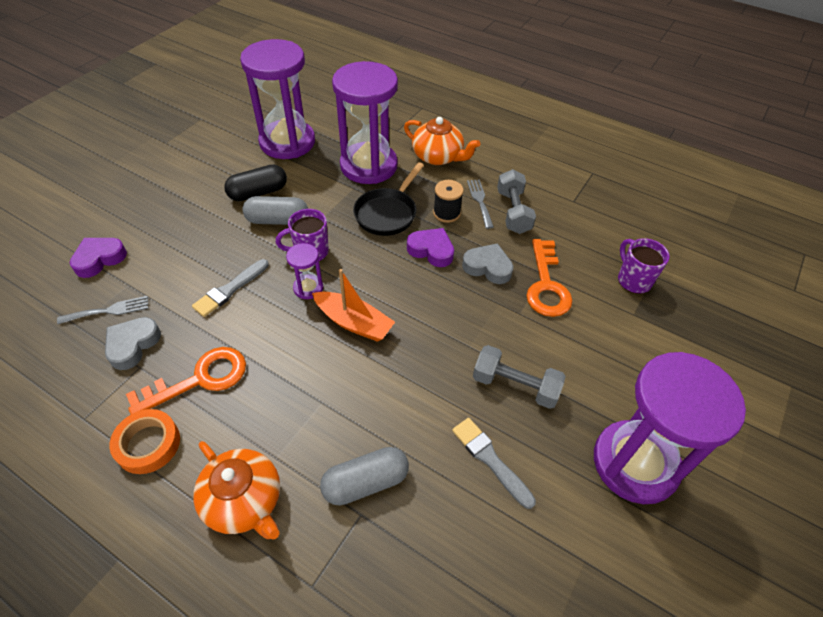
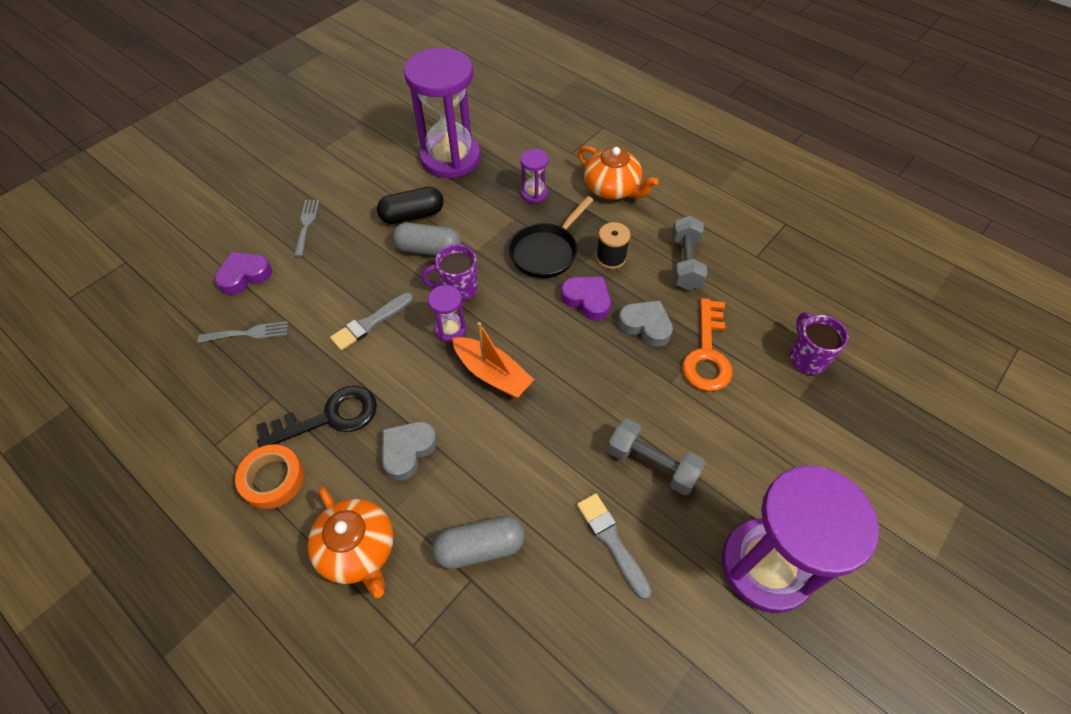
camera: 10 degrees right, 5 degrees up
grey heart [105,317,161,370] -> grey heart moved to [382,422,437,481]
orange key [126,347,246,414] -> black key [256,386,377,447]
purple hourglass [332,61,398,184] -> purple hourglass [520,149,549,203], size x0.43
grey fork [467,179,494,229] -> grey fork moved to [294,200,319,257]

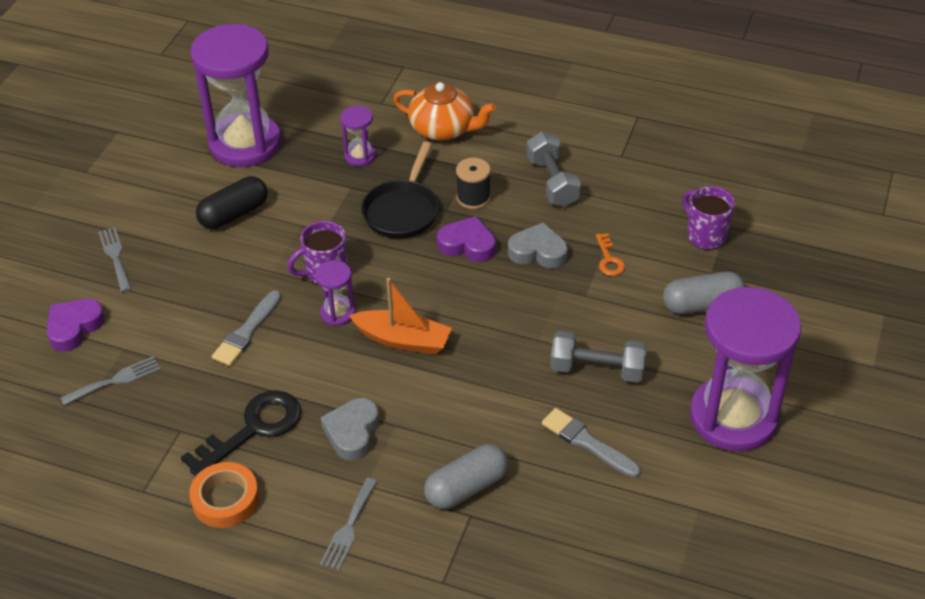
camera: 20 degrees left, 10 degrees down
orange teapot [308,487,393,598] -> grey fork [320,478,378,571]
grey capsule [392,223,461,256] -> grey capsule moved to [663,272,745,314]
orange key [682,298,733,391] -> orange key [596,233,625,276], size x0.50

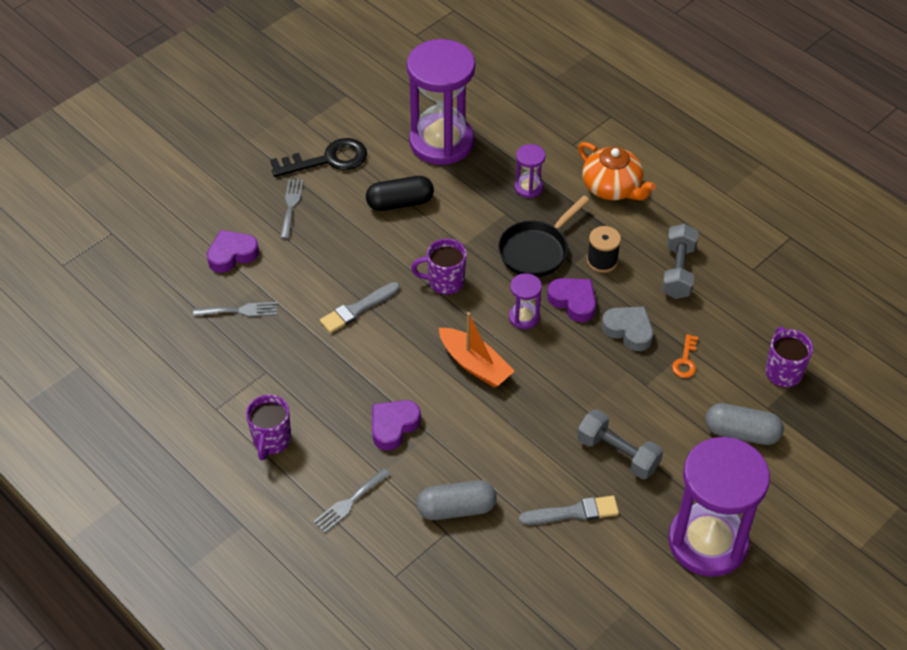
camera: 25 degrees right, 5 degrees up
black key [181,390,301,477] -> black key moved to [270,138,367,177]
orange tape [189,462,259,528] -> purple mug [246,395,291,460]
purple hourglass [315,260,355,326] -> purple hourglass moved to [509,273,542,329]
grey heart [320,398,379,461] -> purple heart [372,400,421,451]
grey brush [542,408,641,478] -> grey brush turned 105 degrees clockwise [519,496,619,525]

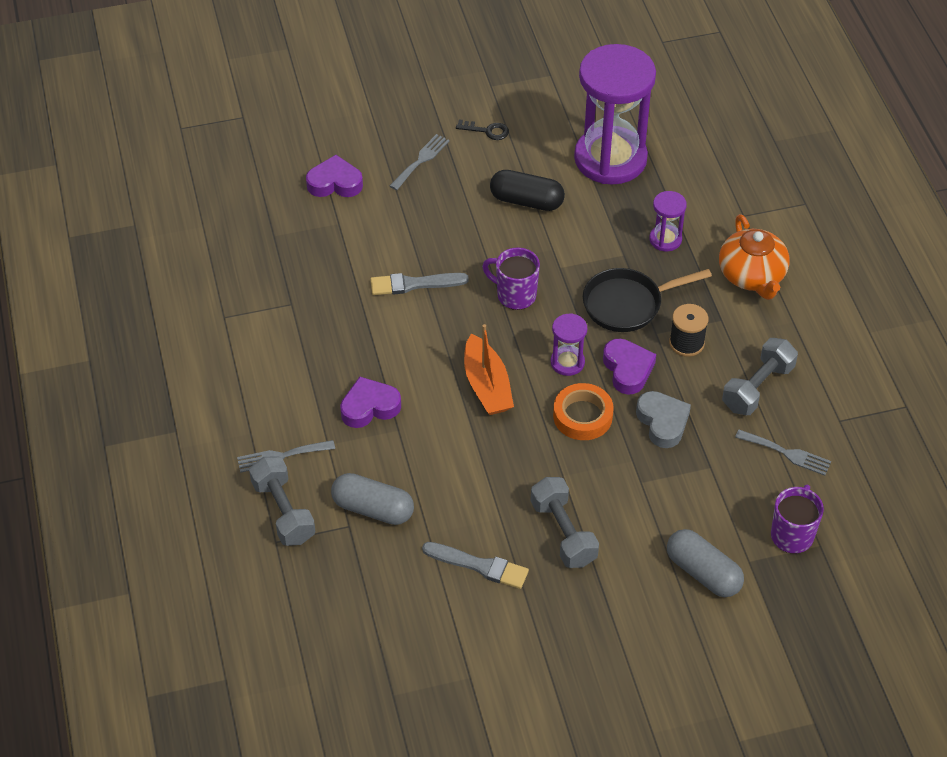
camera: 30 degrees right, 0 degrees up
grey fork [193,302,278,317] -> grey fork moved to [735,430,831,476]
purple mug [246,395,291,460] -> none
black key [270,138,367,177] -> black key [456,119,509,140], size x0.50
purple hourglass [668,437,770,577] -> none
orange key [672,334,698,378] -> none
none -> grey dumbbell [249,456,315,546]
none -> orange tape [553,383,614,440]

